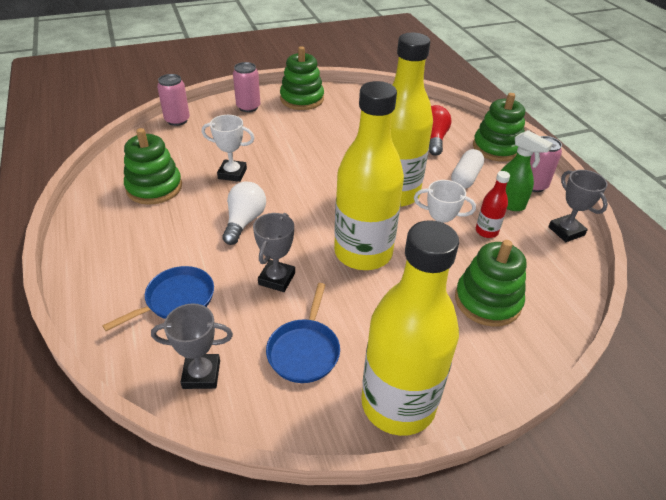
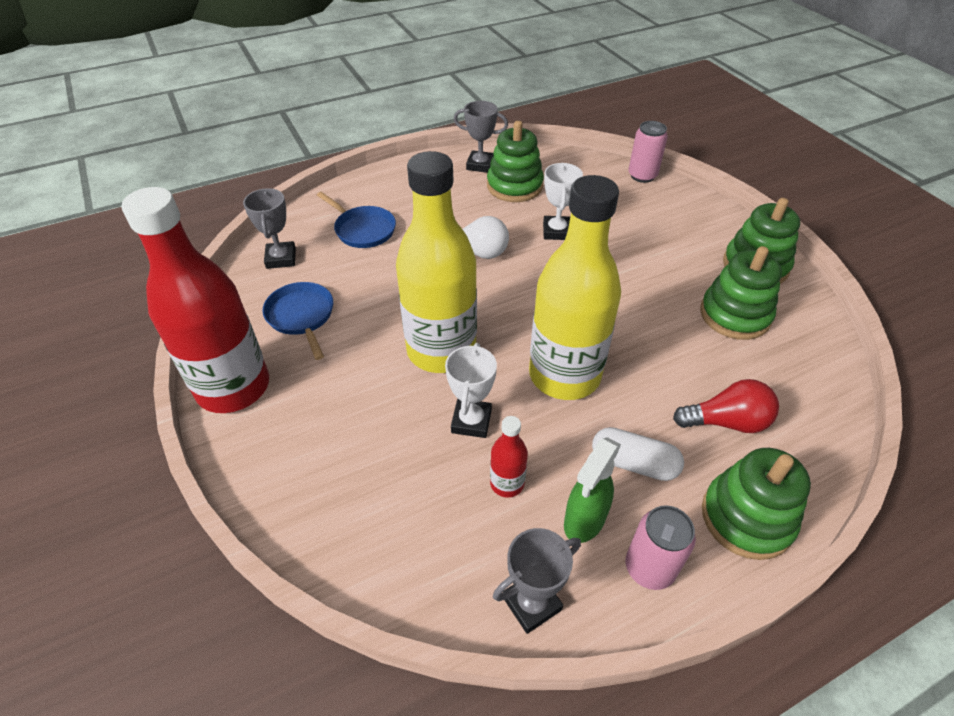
camera: 85 degrees right, 5 degrees up
pink can [233,62,260,112] -> none
grey trophy [253,213,295,292] -> grey trophy moved to [454,101,508,173]
blue pan [266,283,340,383] -> blue pan turned 60 degrees clockwise [263,282,333,360]
yellow bottle [361,220,459,436] -> red bottle [121,187,269,413]
green stacking toy [455,240,526,327] -> green stacking toy moved to [700,246,782,340]

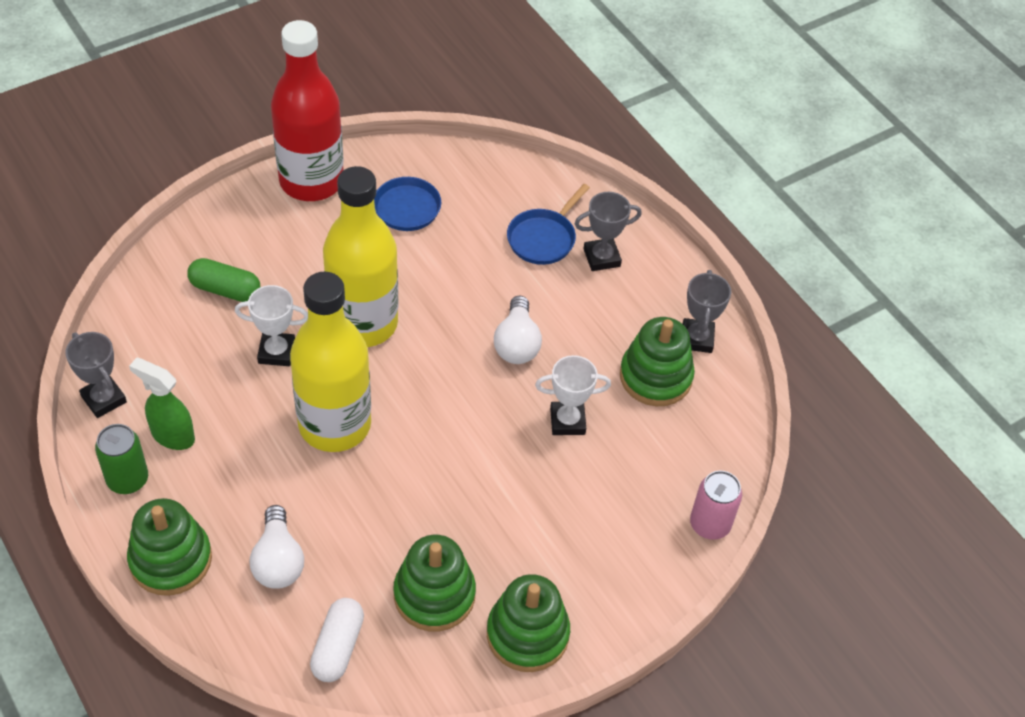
camera: 80 degrees right, 5 degrees up
grey trophy [243,188,296,269] -> grey trophy moved to [574,192,642,271]
red bottle [490,416,528,498] -> none
white capsule [592,427,684,481] -> white capsule moved to [310,598,364,682]
pink can [626,505,696,590] -> green can [95,424,148,494]
red light bulb [673,379,779,433] -> white light bulb [250,505,304,589]
none -> green capsule [187,258,260,302]

